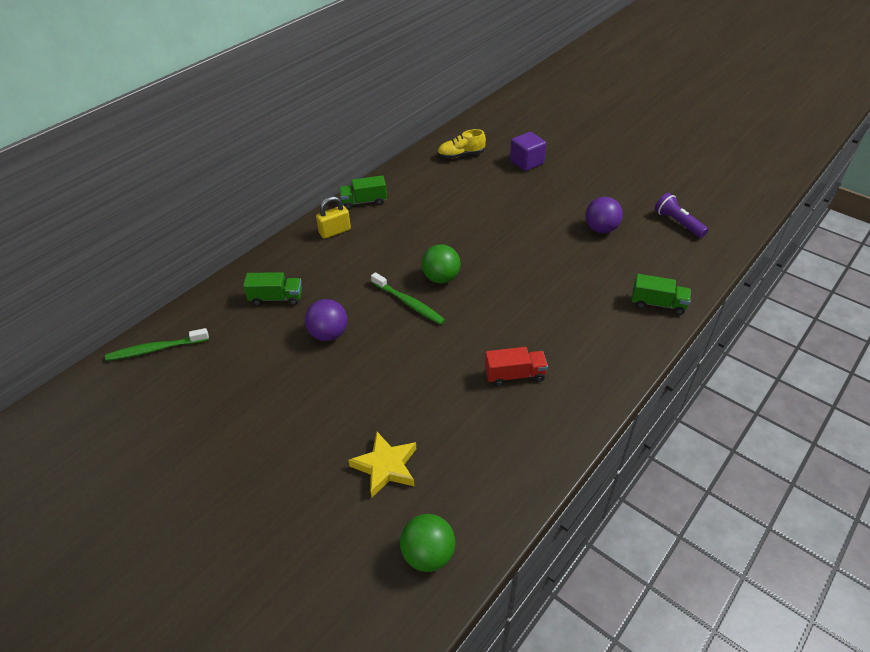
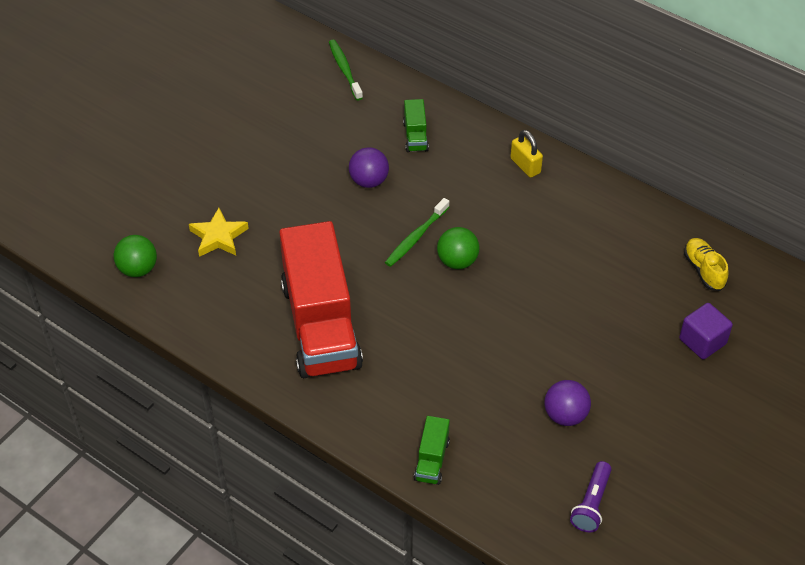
camera: 85 degrees right, 5 degrees up
green truck [339,175,387,210] -> none
red truck [485,347,548,386] -> red truck [279,221,363,378], size x2.48
purple flashlight [655,193,708,238] -> purple flashlight turned 150 degrees clockwise [570,461,611,532]

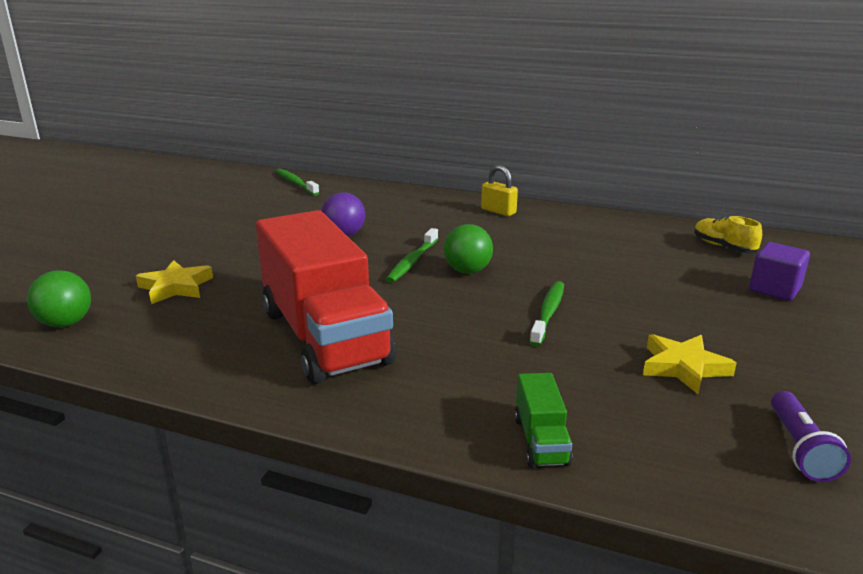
camera: 15 degrees left, 25 degrees down
green truck [403,99,429,152] -> none
purple ball [544,380,591,426] -> yellow star [643,334,737,394]
none -> green toothbrush [530,281,564,346]

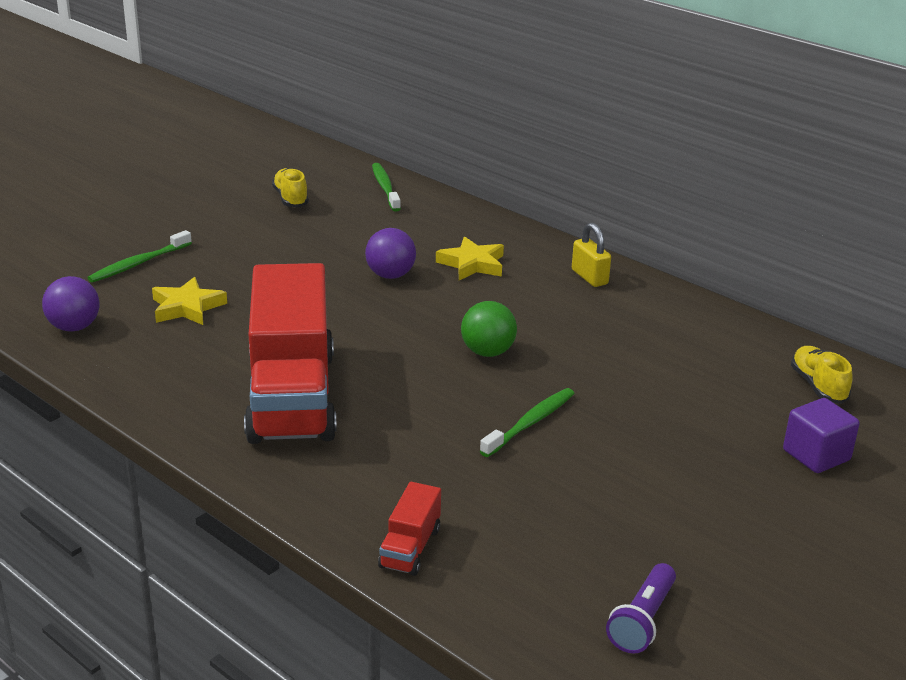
camera: 20 degrees right, 5 degrees up
green ball [27,270,91,327] -> purple ball [42,276,99,331]
green toothbrush [386,228,438,283] -> green toothbrush moved to [87,230,192,283]
green truck [514,373,573,468] -> red truck [378,482,441,576]
yellow star [643,334,737,394] -> yellow star moved to [436,237,504,280]
none -> yellow shoe [272,168,309,207]

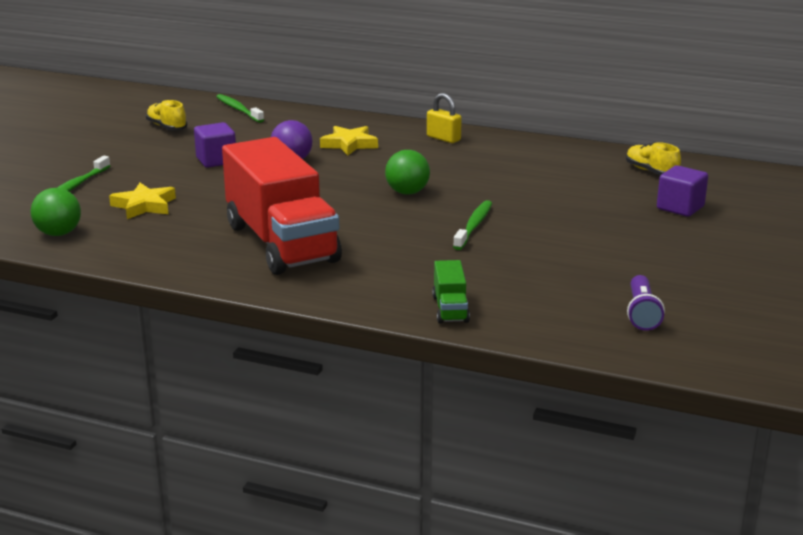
camera: 20 degrees left, 5 degrees down
purple ball [42,276,99,331] -> green ball [31,188,81,236]
red truck [378,482,441,576] -> green truck [432,260,470,324]
none -> purple cube [194,122,236,168]

